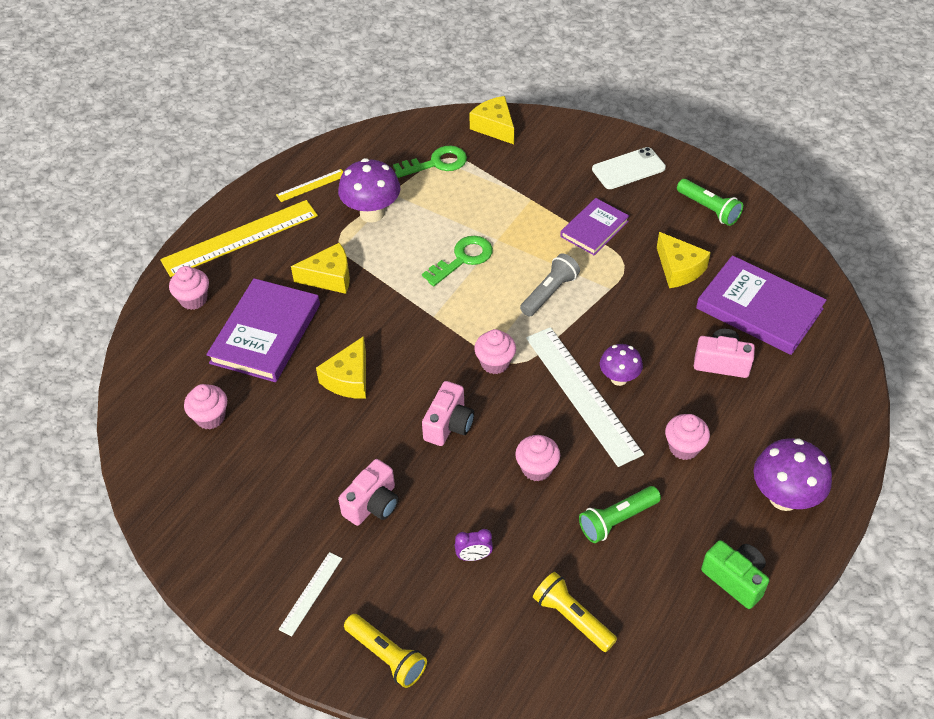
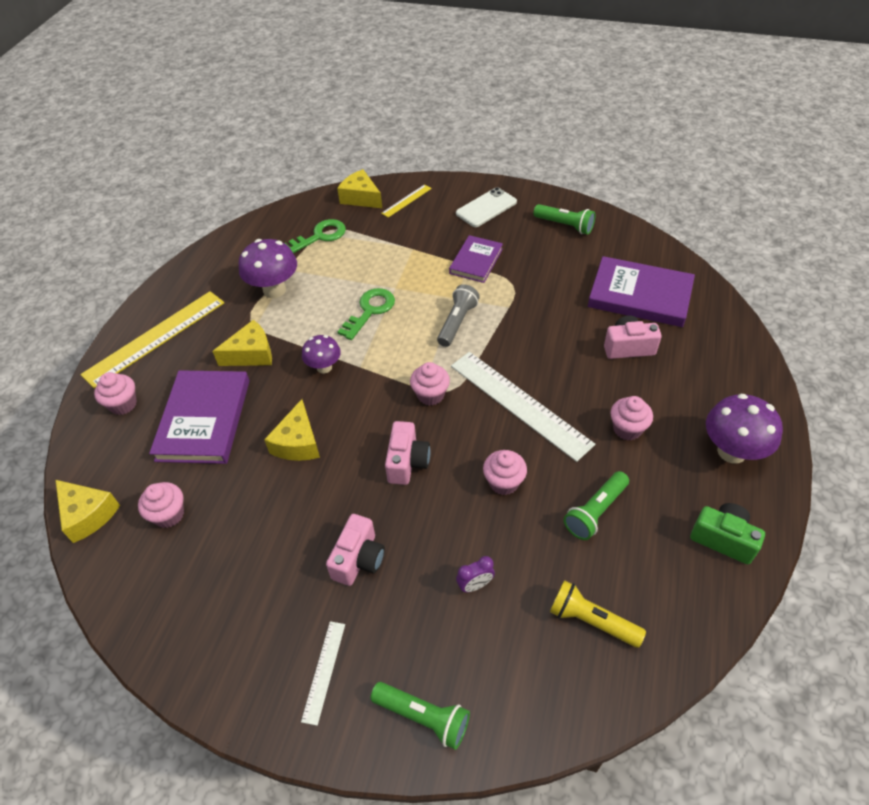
camera: 15 degrees left, 0 degrees up
yellow ruler [276,169,343,202] -> yellow ruler moved to [381,184,432,218]
yellow flashlight [344,614,427,688] -> green flashlight [371,682,470,750]
purple mushroom [600,344,643,386] -> purple mushroom moved to [302,335,341,373]
yellow cheese [657,232,711,288] -> yellow cheese moved to [55,480,120,543]

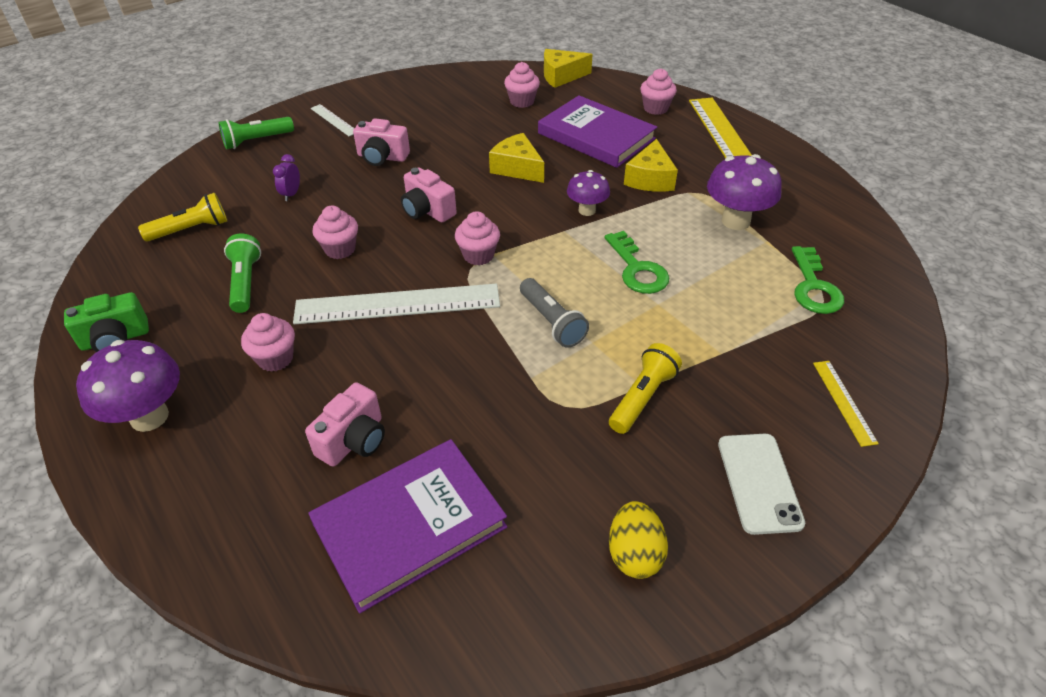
camera: 125 degrees right, 5 degrees down
pink camera [326,514,385,586] -> pink camera turned 45 degrees counterclockwise [353,118,410,166]
yellow cheese [337,169,382,208] -> none
purple book [449,235,503,283] -> yellow flashlight [609,343,682,434]
green flashlight [533,204,595,235] -> yellow egg [609,501,668,579]

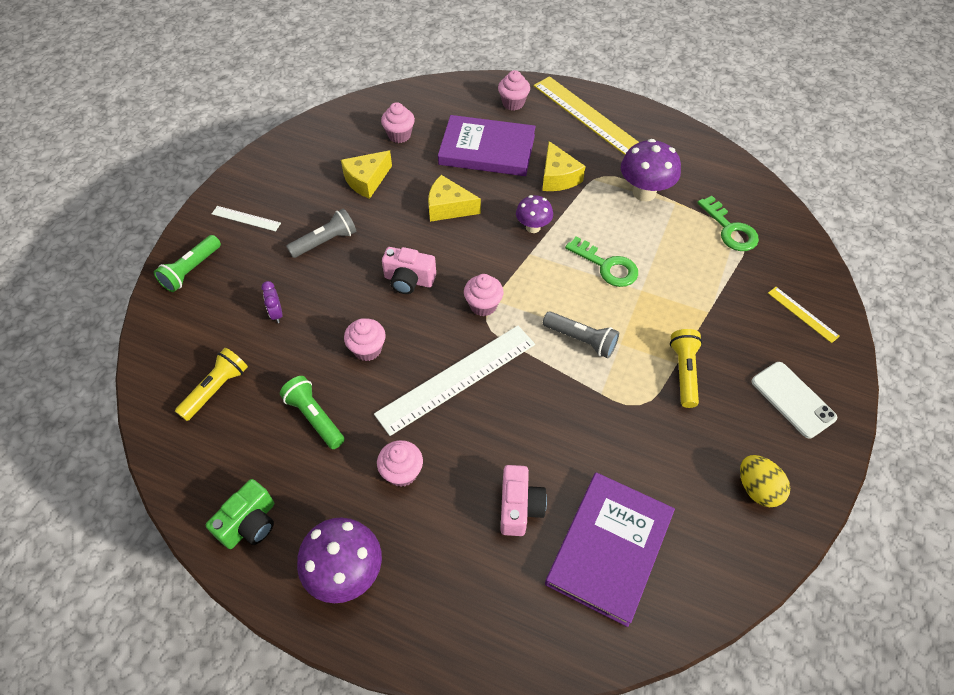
camera: 30 degrees left, 10 degrees up
pink camera [353,118,410,166] -> grey flashlight [286,208,356,258]
yellow cheese [544,49,593,88] -> yellow cheese moved to [341,150,392,199]

